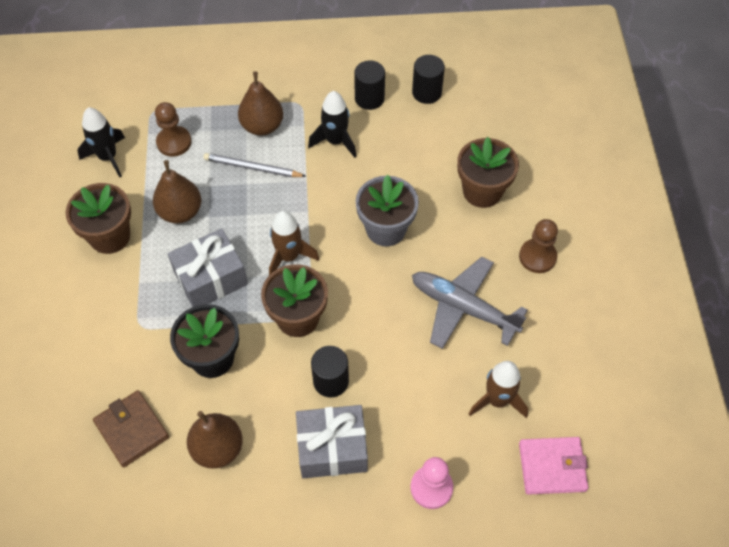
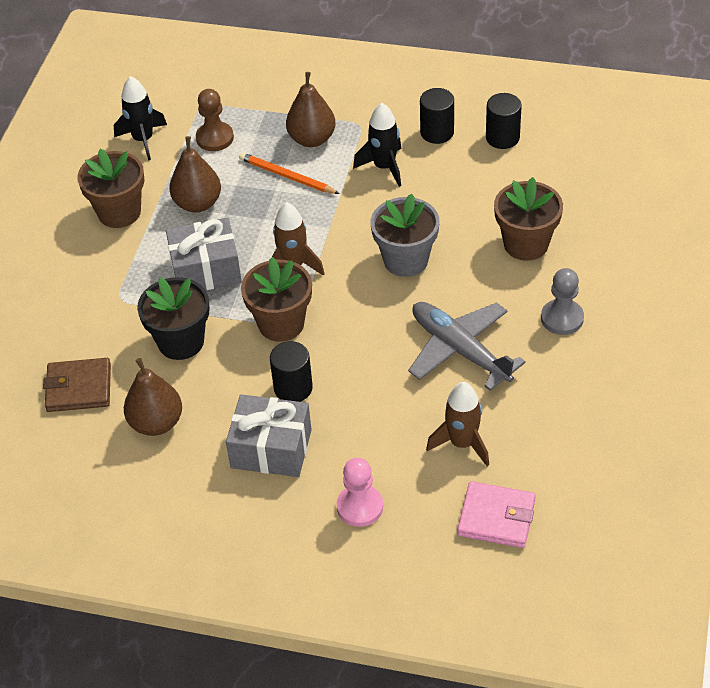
camera: 20 degrees right, 10 degrees down
brown wallet [93,390,169,467] -> brown wallet turned 75 degrees counterclockwise [43,358,111,412]
grey pencil [203,153,306,177] -> orange pencil [239,152,340,194]
brown pawn [519,219,558,273] -> grey pawn [541,268,584,335]

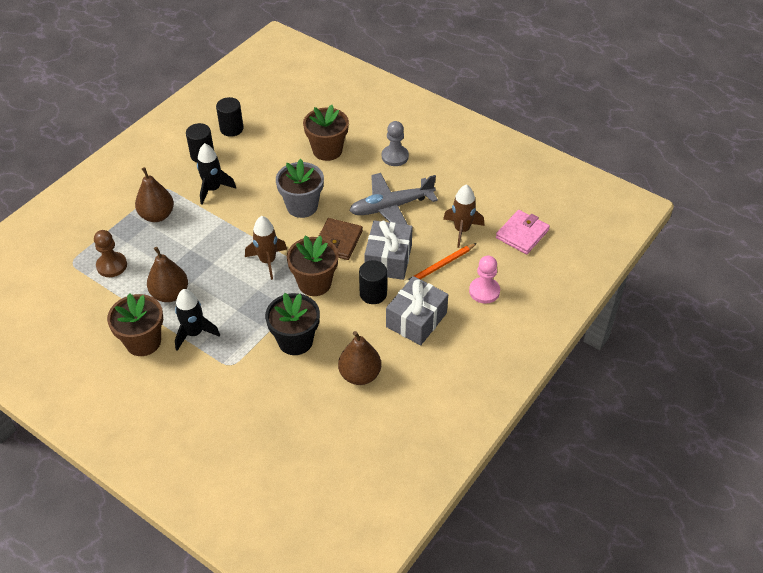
camera: 70 degrees left, 0 degrees up
brown wallet [43,358,111,412] -> brown wallet moved to [318,218,363,260]
black rocket [114,76,167,161] -> black rocket moved to [175,289,220,351]
grey gift [166,218,242,290] -> grey gift moved to [364,220,413,280]
orange pencil [239,152,340,194] -> orange pencil moved to [404,243,477,285]

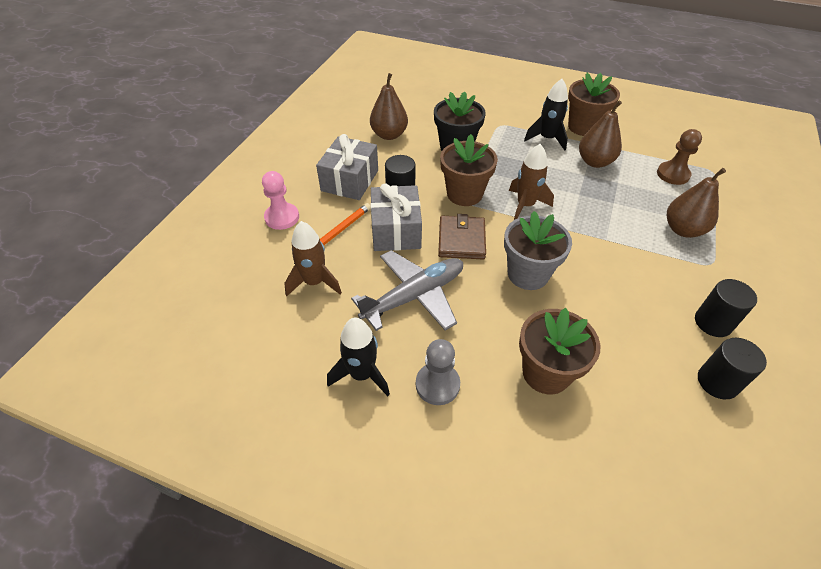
camera: 165 degrees right, 0 degrees up
black rocket [197,143,236,204] -> black rocket moved to [327,318,390,396]
pink wallet [496,210,550,254] -> none

